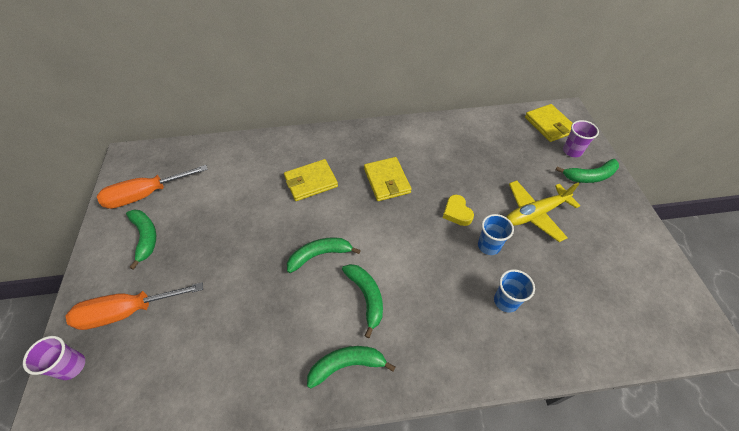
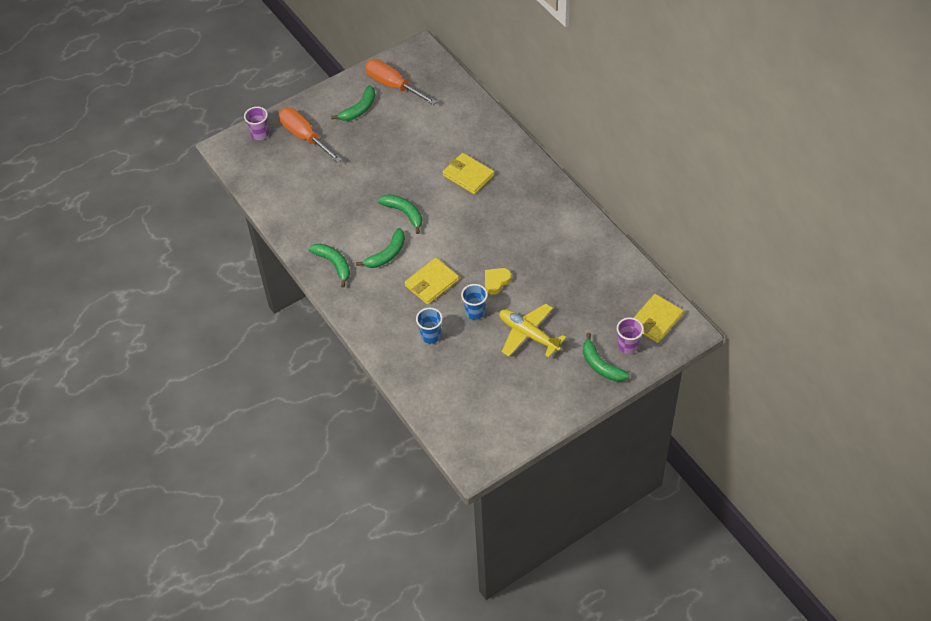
camera: 65 degrees right, 0 degrees up
yellow wallet [364,157,411,201] -> yellow wallet moved to [405,258,459,305]

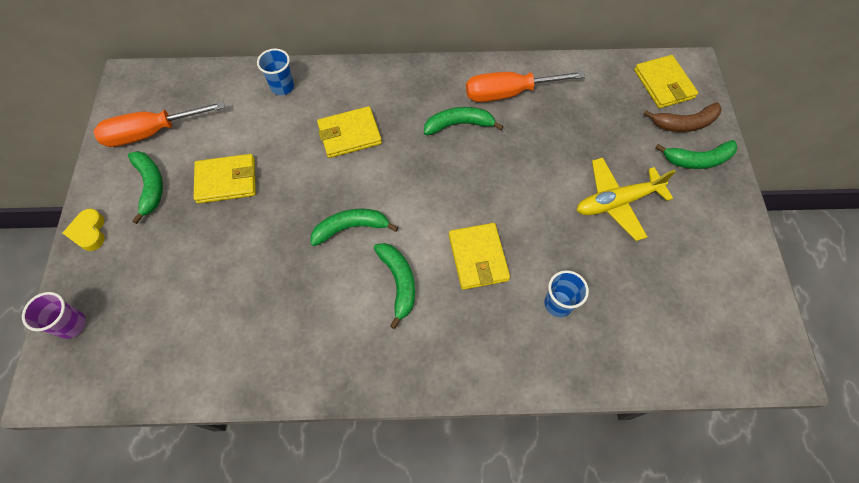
camera: 60 degrees left, 10 degrees up
orange screwdriver [279,108,342,163] -> orange screwdriver moved to [466,71,585,102]
green banana [309,243,350,288] -> green banana moved to [424,107,504,135]
blue cup [461,284,488,320] -> blue cup moved to [257,49,294,95]
yellow heart [485,268,511,295] -> yellow heart moved to [63,209,105,251]
purple cup [617,318,644,354] -> brown banana [643,102,722,132]
none -> yellow wallet [194,154,256,204]

